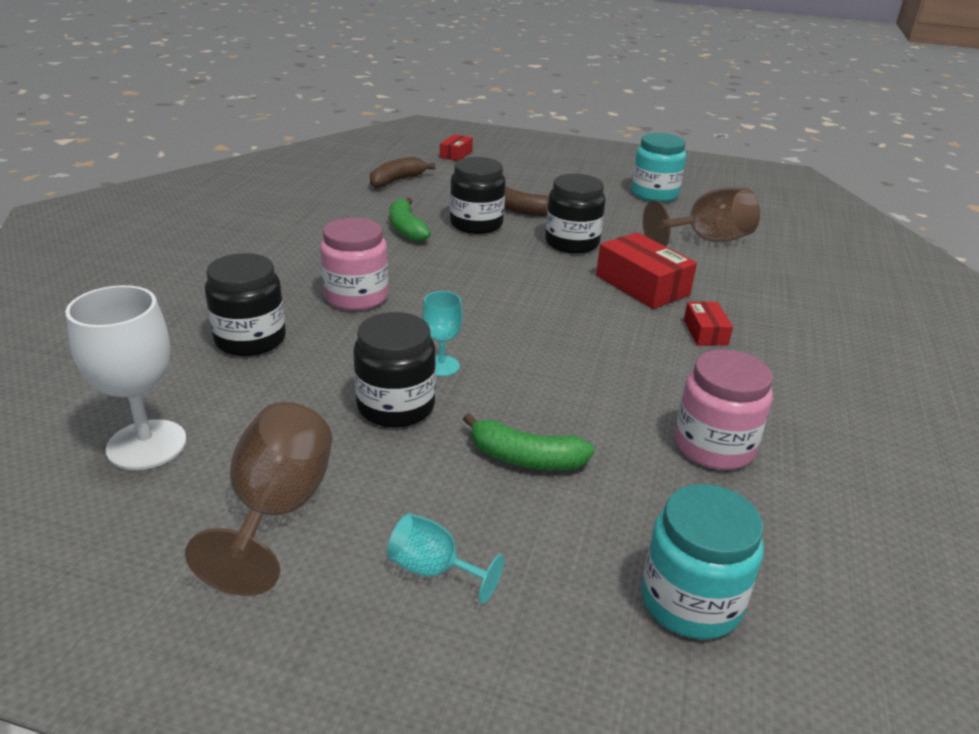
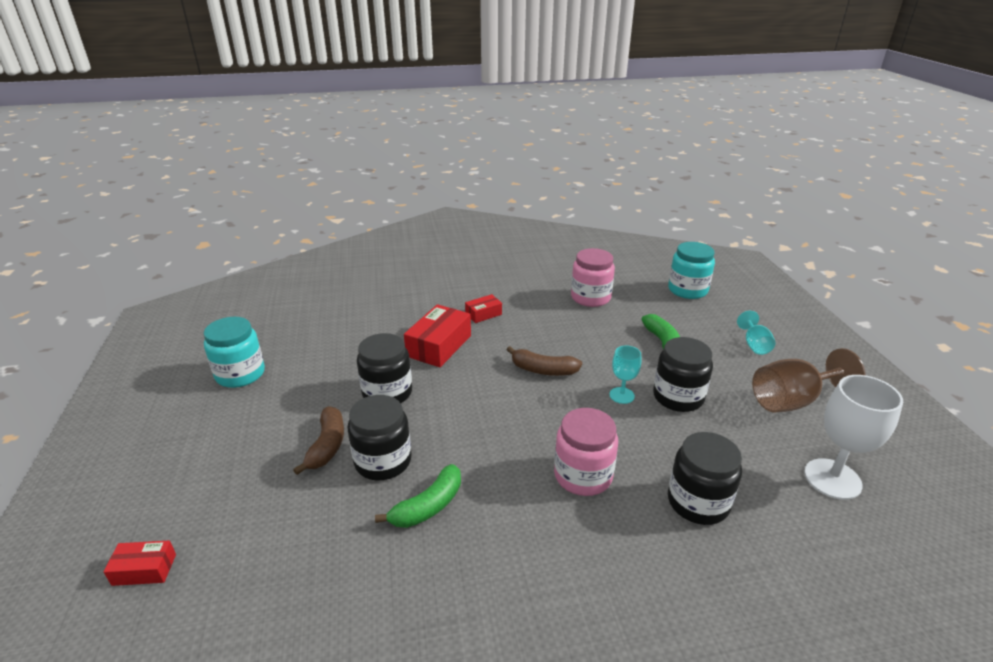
camera: 115 degrees left, 0 degrees up
brown banana [370,157,435,188] -> brown banana moved to [507,346,582,376]
brown goblet [643,187,760,246] -> none

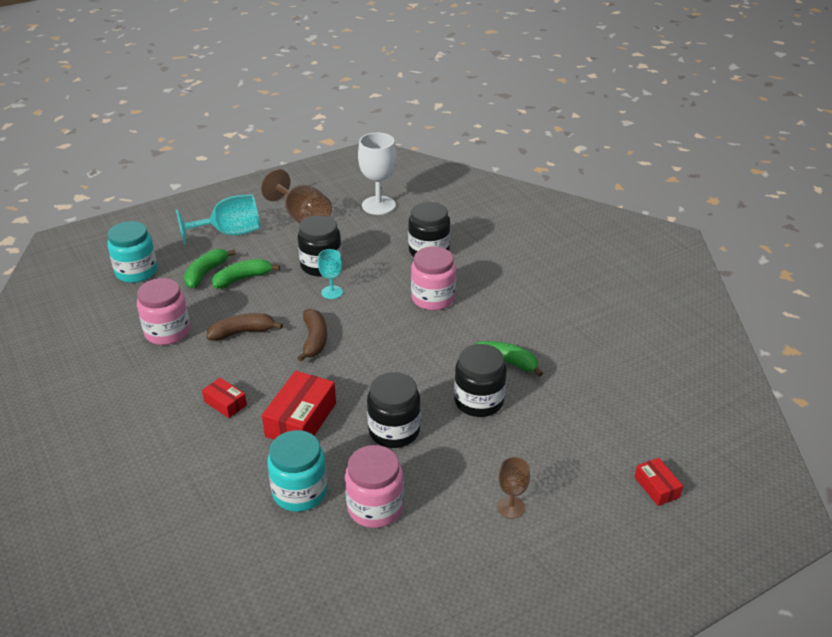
camera: 110 degrees left, 5 degrees up
turquoise jar [204,317,265,388] -> turquoise jar moved to [267,430,327,512]
brown banana [293,406,344,475] -> brown banana moved to [206,313,283,341]
red box [404,304,471,367] -> red box turned 75 degrees counterclockwise [262,371,336,439]
turquoise goblet [737,311,775,355] -> turquoise goblet [176,194,260,245], size x1.81
none -> green banana [184,249,236,288]
none -> pink jar [345,445,404,528]
none -> brown goblet [497,457,530,519]

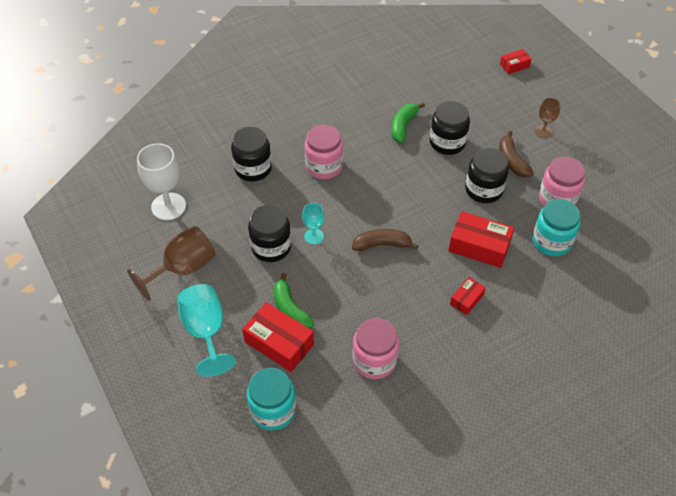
camera: 90 degrees left, 15 degrees up
green banana [184,249,236,288] -> red box [242,302,314,372]
brown banana [206,313,283,341] -> brown banana moved to [499,131,533,177]

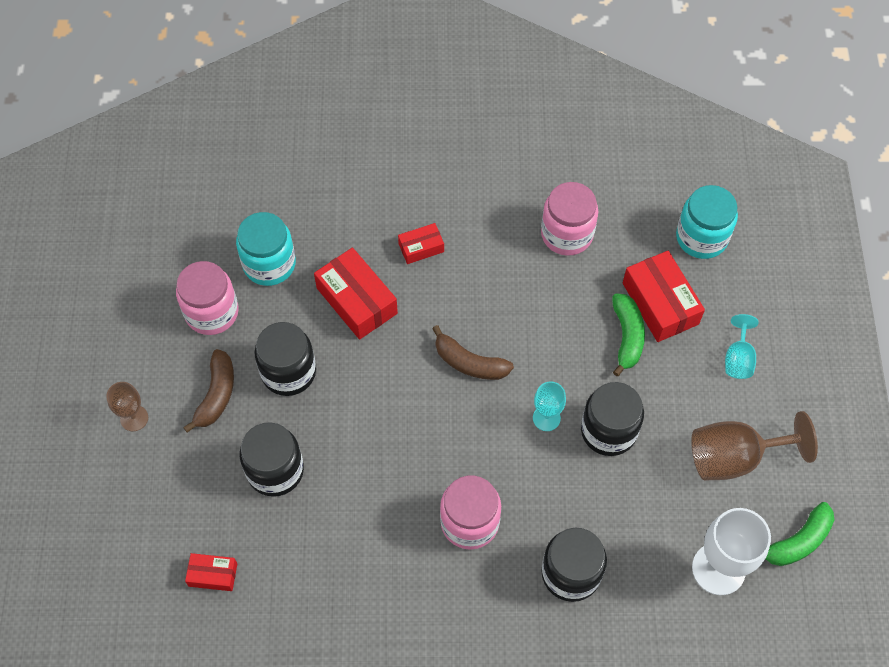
camera: 150 degrees left, 10 degrees up
turquoise goblet [177,284,236,377] -> turquoise goblet [725,314,759,379], size x0.55
green banana [392,102,425,143] -> green banana moved to [766,502,834,566]
red box [500,49,531,74] -> red box moved to [185,553,237,591]

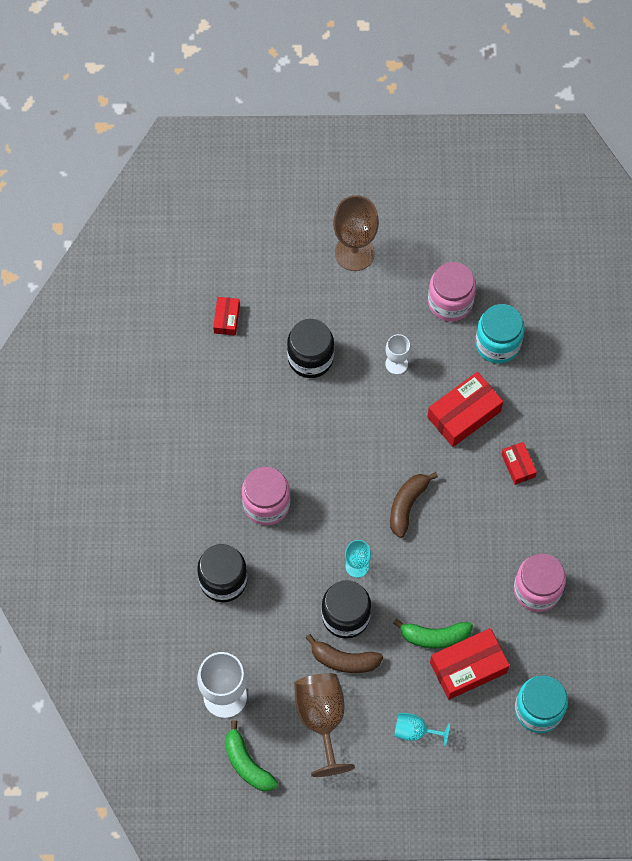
camera: 90 degrees right, 5 degrees up
brown goblet [106,382,148,431] -> brown goblet [333,195,379,271], size x1.81
brown banana [183,349,234,433] -> brown banana moved to [306,634,383,673]
black jar [254,322,316,396] -> white goblet [385,334,411,375]

